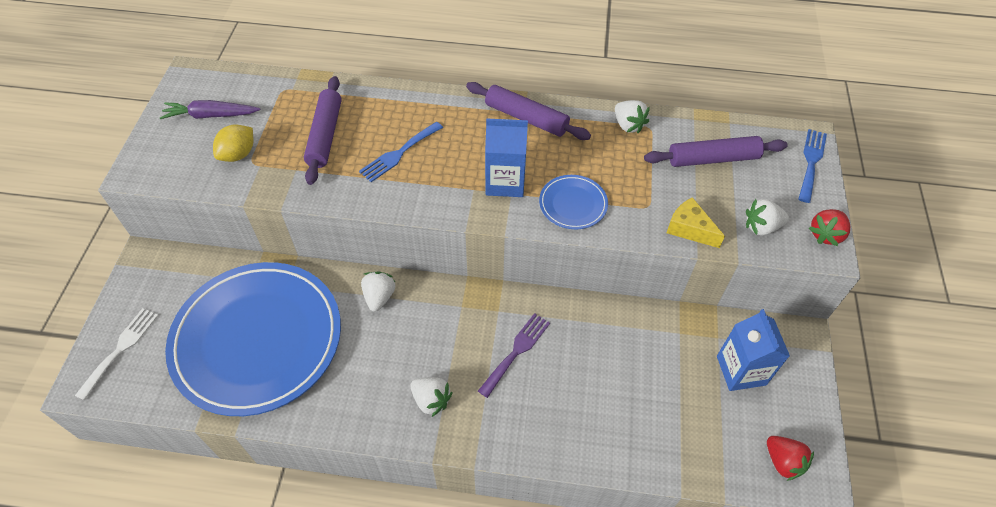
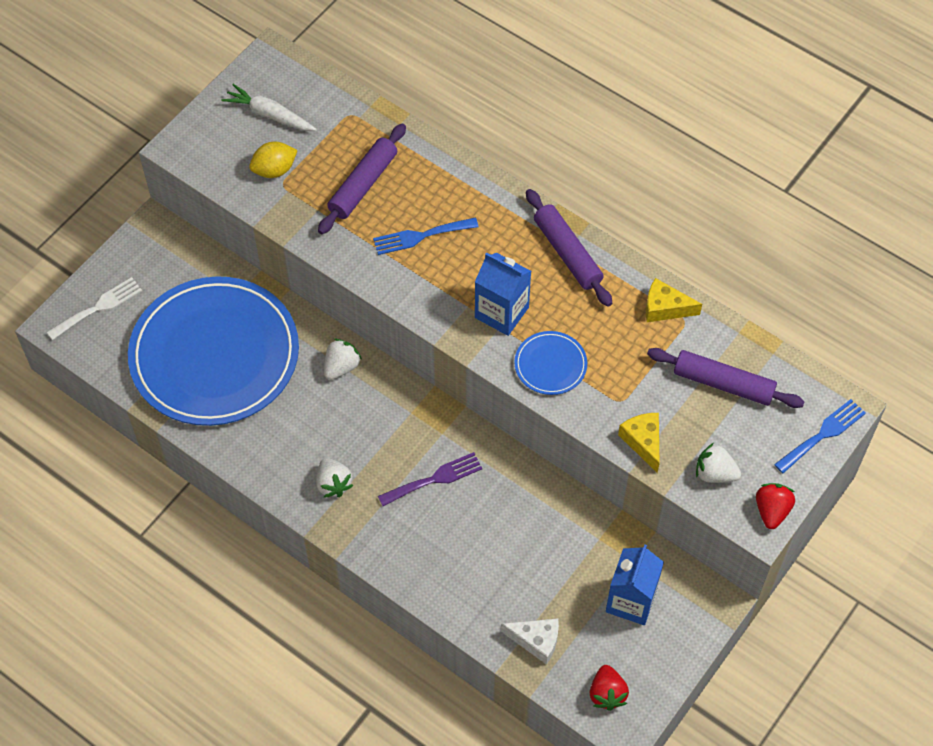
camera: 30 degrees right, 5 degrees up
purple carrot [160,100,260,119] -> white carrot [221,84,317,131]
white strawberry [615,100,650,133] -> yellow cheese [646,278,702,322]
red strawberry [809,209,850,246] -> red strawberry turned 120 degrees clockwise [756,483,795,529]
none -> white cheese [501,618,559,665]

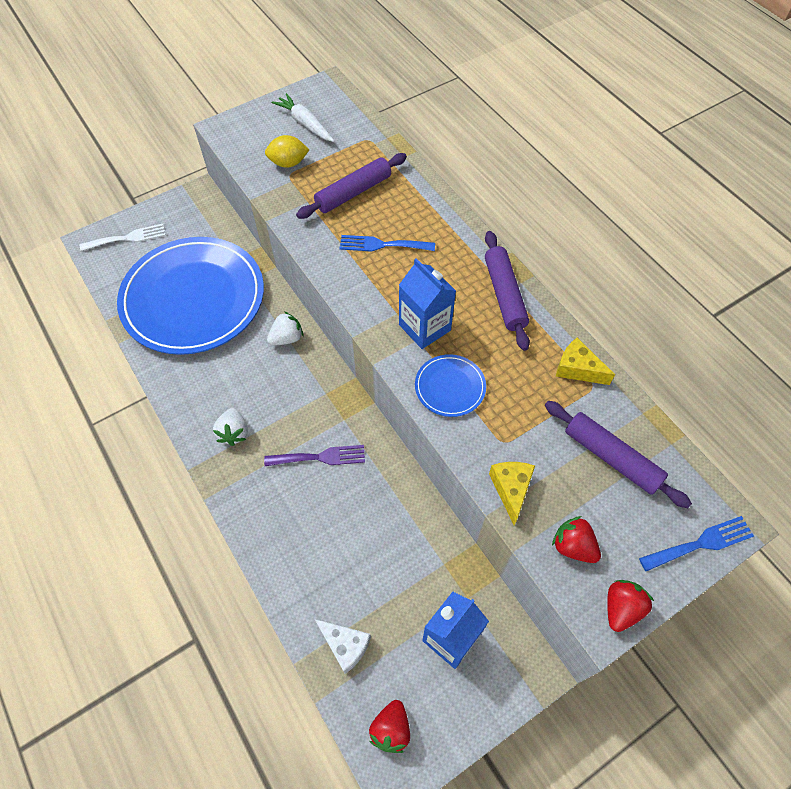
camera: 20 degrees right, 0 degrees up
white strawberry [696,443,741,483] -> red strawberry [552,516,601,563]

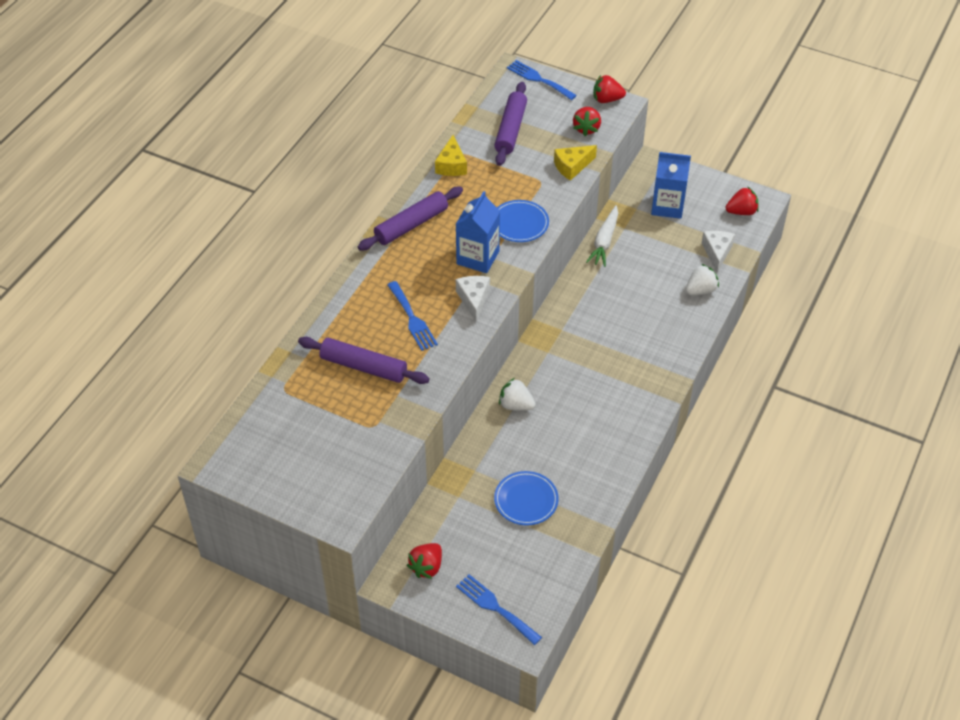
camera: 120 degrees left, 10 degrees down
white fork [80,224,166,251] -> blue fork [456,574,542,645]
blue plate [117,237,264,355] -> blue plate [494,471,559,525], size x0.41
white strawberry [213,408,248,446] -> white strawberry moved to [686,264,719,295]
purple fork [264,445,365,466] -> none
yellow lemon [265,135,309,168] -> none
white carrot [272,93,334,142] -> white carrot moved to [586,205,618,267]
none -> red strawberry [407,543,442,579]
none -> white cheese [456,276,490,322]

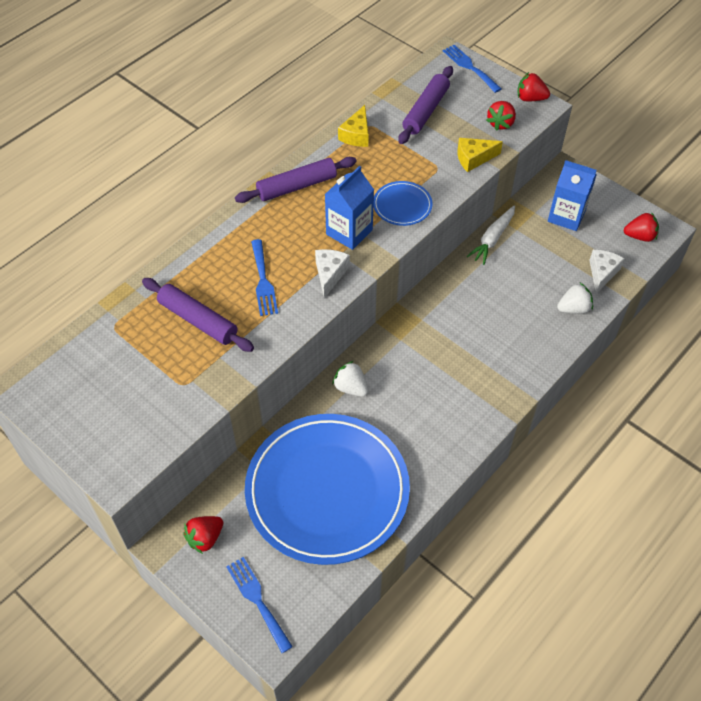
camera: 15 degrees right, 5 degrees up
blue plate [494,471,559,525] -> blue plate [245,414,410,565], size x2.46

